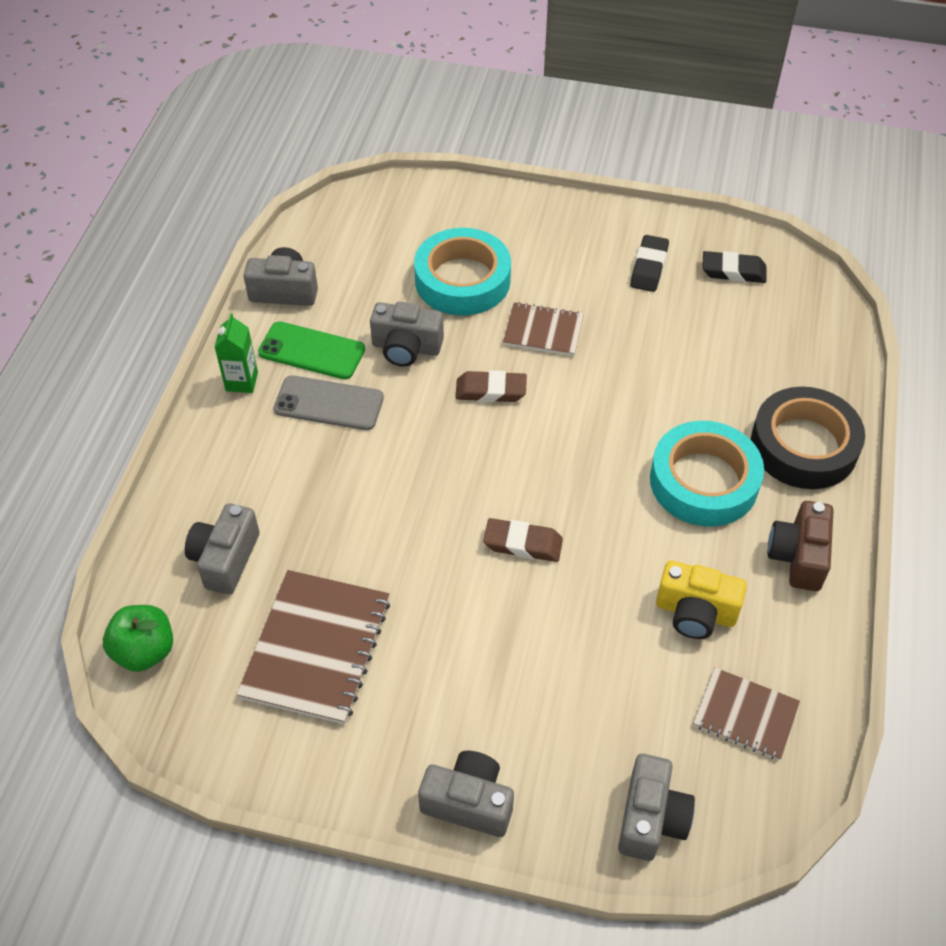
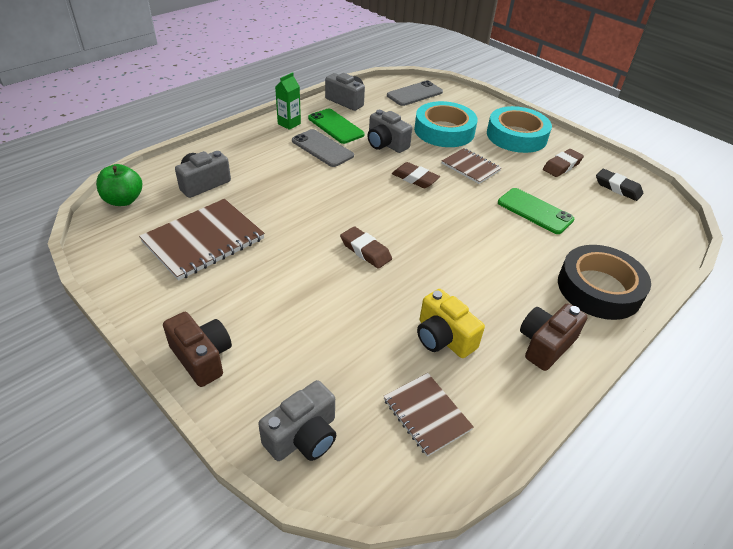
camera: 30 degrees right, 10 degrees down
grey camera [418,751,514,837] -> brown camera [163,312,232,387]
black eraser [630,235,669,292] -> brown eraser [543,149,584,177]
turquoise tape [650,421,764,527] -> turquoise tape moved to [487,106,552,153]
none -> grey phone [387,80,443,106]
none -> green phone [498,188,574,234]

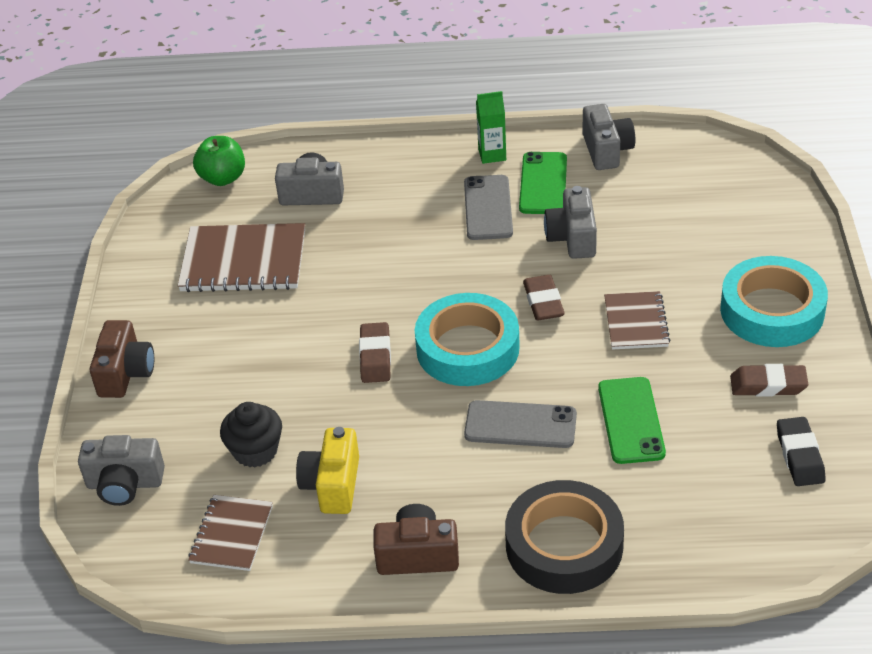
camera: 50 degrees right, 0 degrees up
grey phone [387,80,443,106] -> grey phone moved to [464,400,577,448]
turquoise tape [414,101,478,147] -> turquoise tape moved to [415,293,520,386]
none -> black cupcake [220,402,282,467]

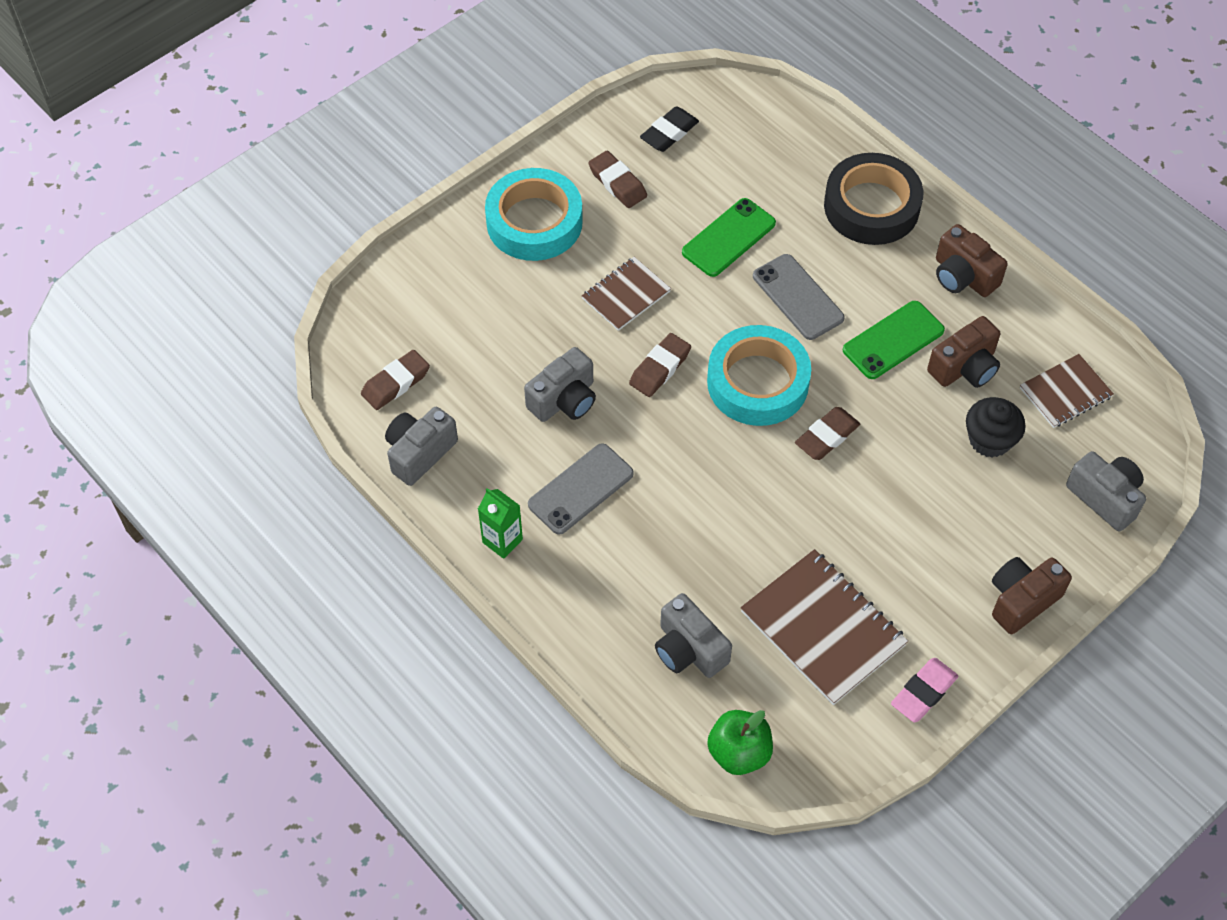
camera: 135 degrees left, 15 degrees up
yellow camera [296,427,359,514] -> brown camera [927,316,1000,388]
green phone [519,152,567,214] -> green phone moved to [843,301,945,379]
none -> brown eraser [361,350,430,410]
none -> pink eraser [891,658,958,722]

